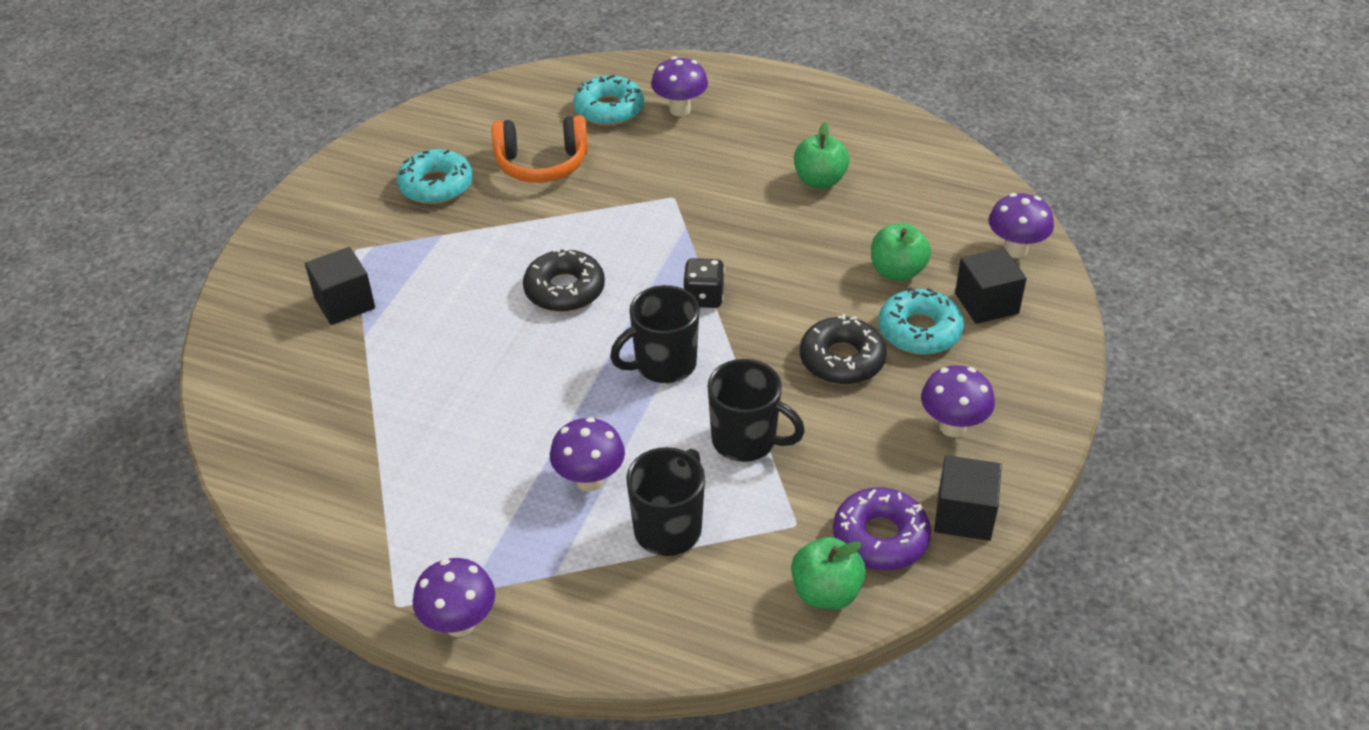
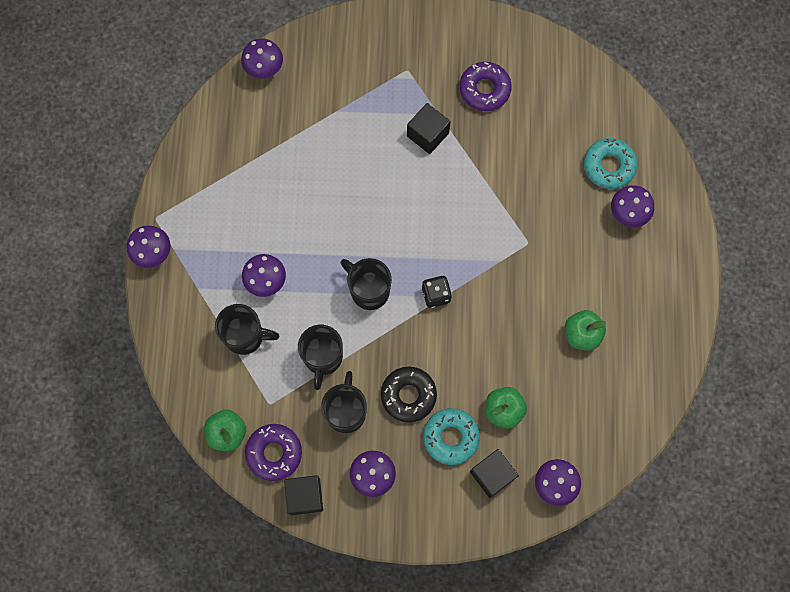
camera: 70 degrees right, 30 degrees up
black cube [305,247,375,325] -> black cube moved to [407,103,451,154]
turquoise donut [397,149,473,204] -> purple donut [459,62,512,111]
orange headphones [492,115,588,183] -> none
black donut [523,248,605,312] -> none
none -> purple mushroom [241,38,283,79]
none -> black mug [321,371,367,433]

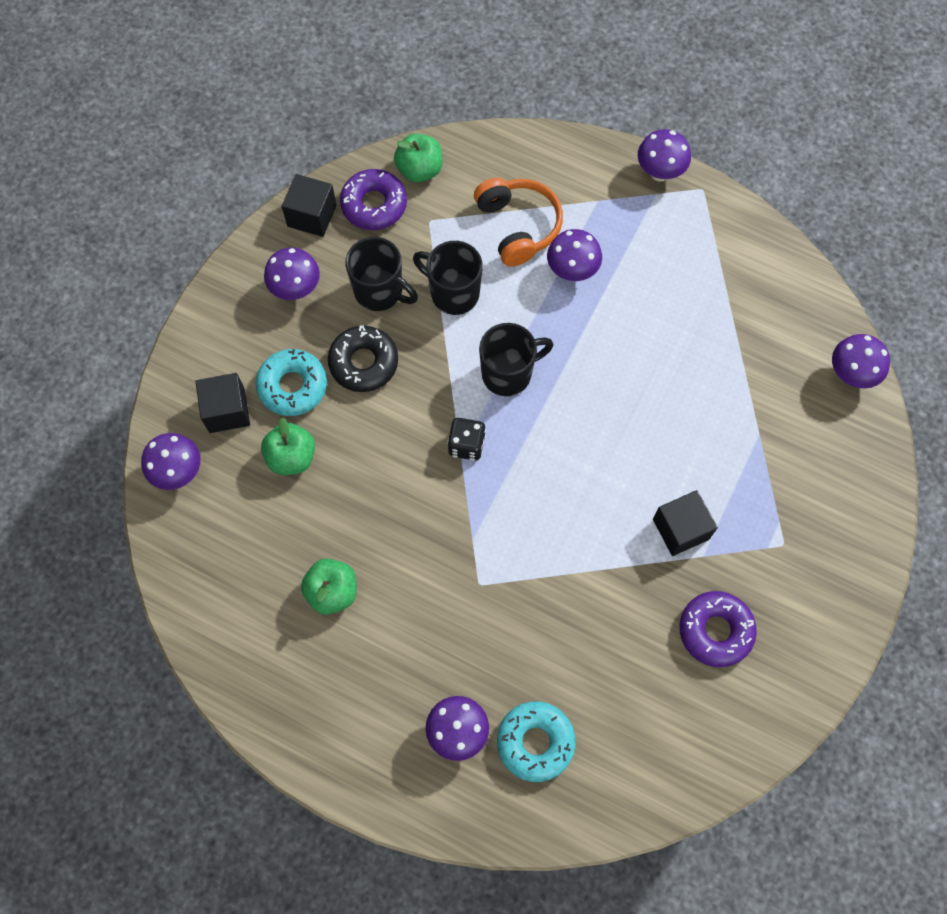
camera: 115 degrees right, 5 degrees down
black mug [215,304,280,355] -> orange headphones [474,178,563,267]

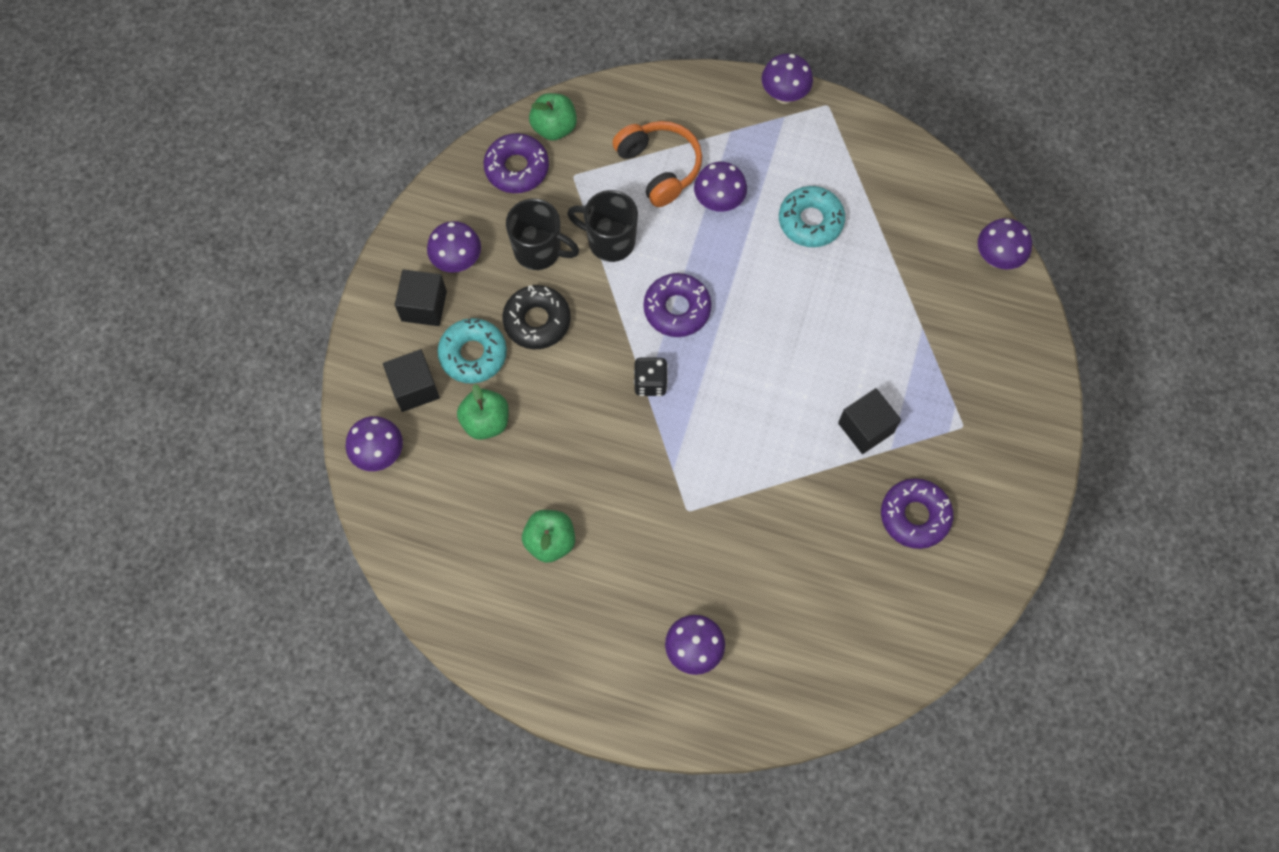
camera: 10 degrees left, 0 degrees up
black cube [282,174,337,237] -> black cube moved to [395,269,447,326]
black mug [479,323,554,396] -> purple donut [644,273,712,337]
turquoise donut [497,701,576,782] -> turquoise donut moved to [779,186,845,247]

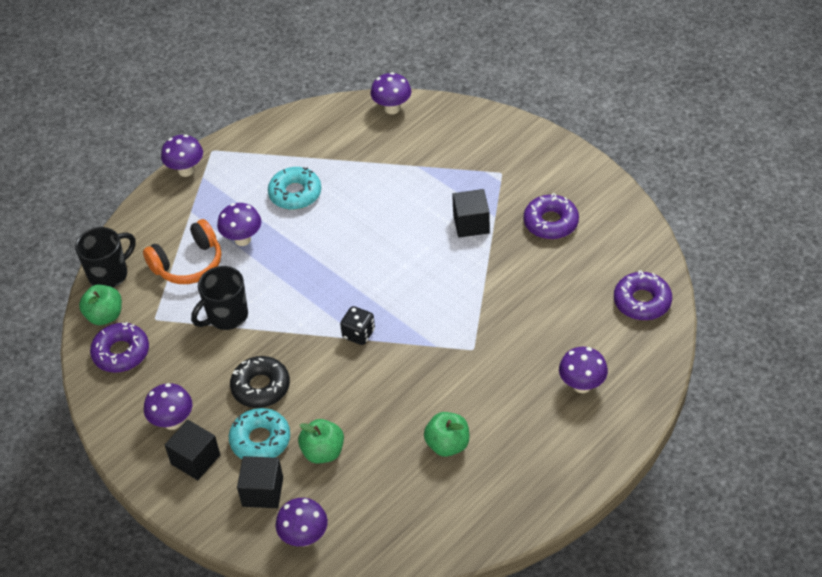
camera: 60 degrees left, 20 degrees down
black mug [506,198,579,270] -> black mug moved to [75,227,136,288]
orange headphones [612,121,702,207] -> orange headphones turned 150 degrees clockwise [143,219,221,284]
purple donut [644,273,712,337] -> purple donut moved to [614,270,672,320]

